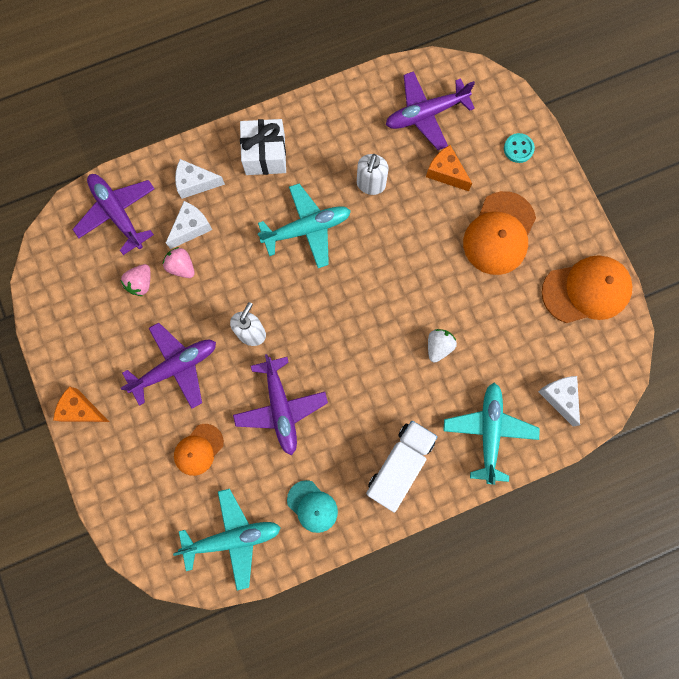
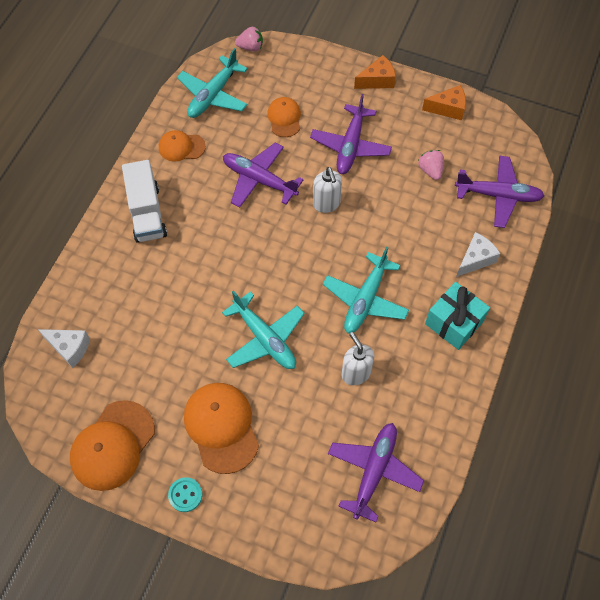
camera: 135 degrees right, 15 degrees down
pink strawberry [163,247,195,278] -> pink strawberry moved to [235,27,263,51]
white cheese [166,201,212,249] -> none
white gift [240,119,286,175] -> turquoise gift [425,282,490,350]
turquoise cap [287,480,338,533] -> orange cap [159,130,206,162]
orange cheese [426,145,472,191] -> orange cheese moved to [422,85,466,120]
white strawberry [428,329,457,362] -> none
turquoise plane [443,383,540,485] -> turquoise plane moved to [222,290,305,369]
turquoise button [504,133,535,163] -> turquoise button moved to [168,477,202,512]

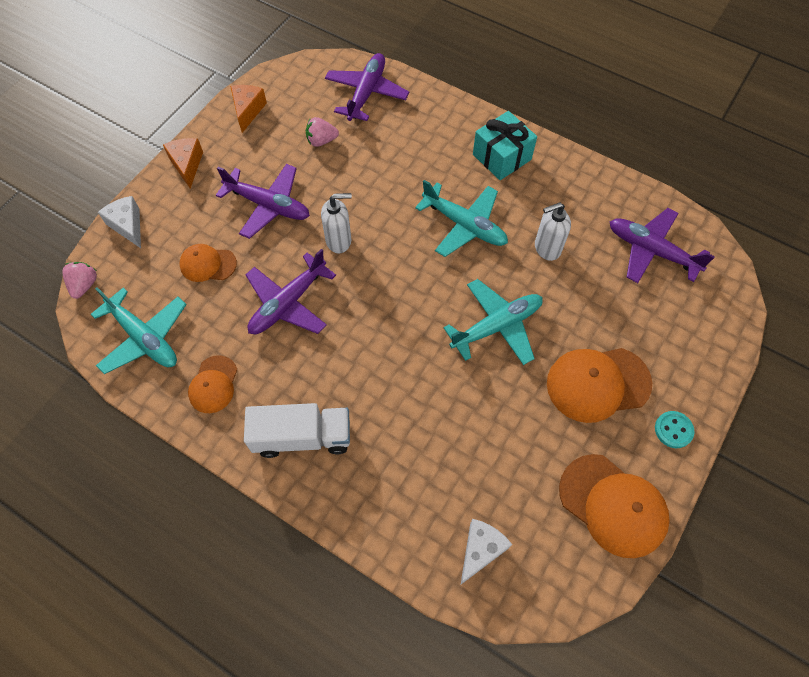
camera: 80 degrees left, 0 degrees up
white cheese [456,232,500,277] -> white cheese moved to [98,196,141,248]

